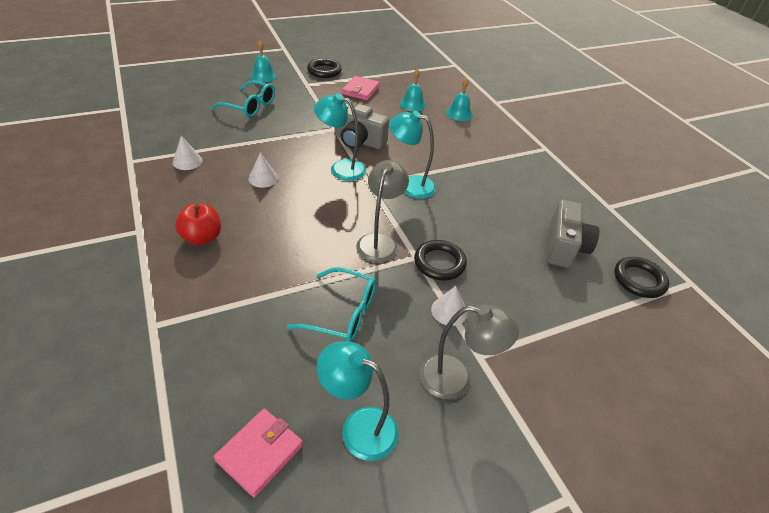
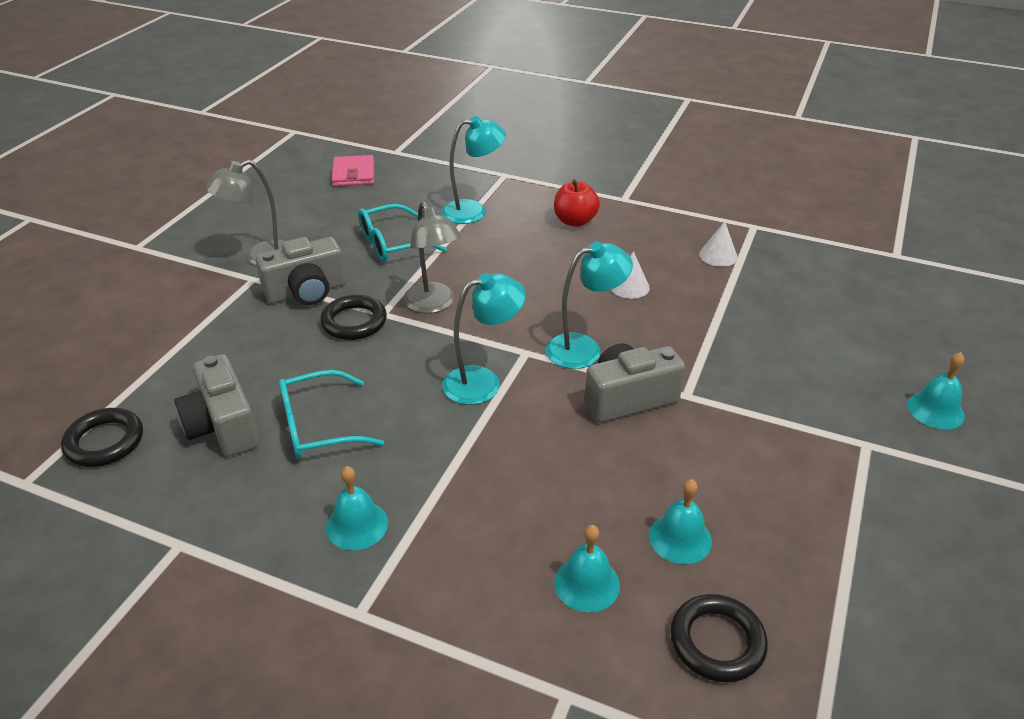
camera: 140 degrees right, 5 degrees down
turquoise glasses [211,80,275,118] -> turquoise glasses moved to [279,370,384,458]
black ring [307,58,342,78] -> black ring moved to [670,594,768,683]
turquoise lamp [317,341,399,461] -> turquoise lamp moved to [441,116,506,224]
pink wallet [342,76,380,100] -> none
white cone [431,286,467,326] -> grey camera [256,237,346,305]
none -> turquoise bell [326,466,388,550]

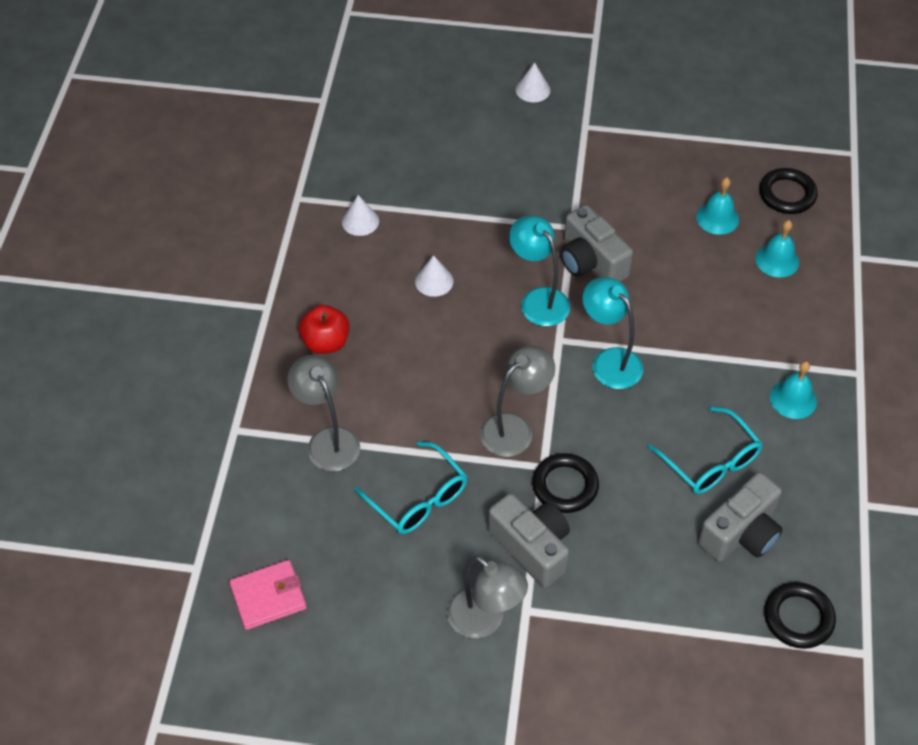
camera: 105 degrees left, 15 degrees up
turquoise lamp [441,116,506,224] -> grey lamp [287,355,360,471]
turquoise bell [907,352,965,429] -> white cone [516,62,550,102]

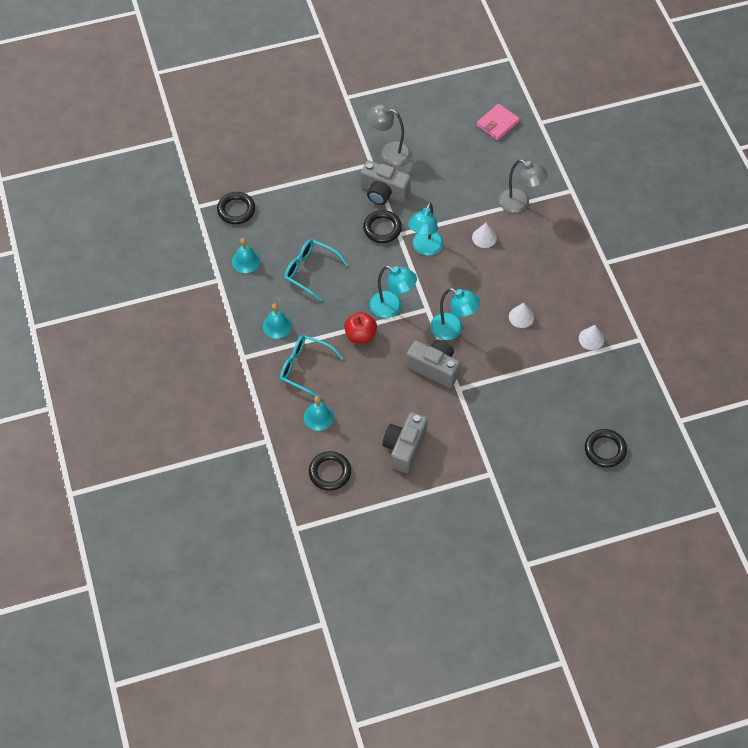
camera: 155 degrees right, 5 degrees up
red apple [299,305,350,354] -> red apple moved to [344,312,377,344]
turquoise glasses [354,441,467,534] -> turquoise glasses moved to [280,335,343,400]
grey lamp [480,345,555,457] -> turquoise lamp [408,203,443,256]
white cone [516,62,550,102] -> white cone moved to [472,223,497,248]
turquoise bell [696,177,739,235] -> turquoise bell moved to [232,238,260,273]
grey camera [698,472,783,562] -> grey camera moved to [382,412,428,473]
none -> black ring [585,429,627,468]

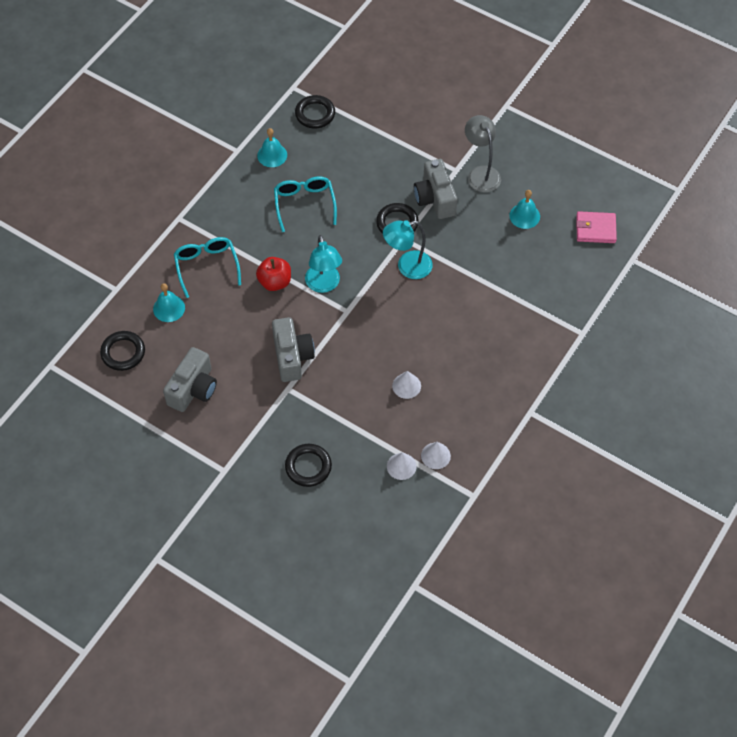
camera: 50 degrees right, 0 degrees up
turquoise bell [263,303,292,338] -> turquoise bell moved to [509,190,540,229]
grey camera [382,412,428,473] -> grey camera turned 135 degrees clockwise [163,347,217,412]
turquoise lamp [430,288,480,340] -> none
white cone [472,223,497,248] -> white cone moved to [387,452,417,480]
grey lamp [498,159,548,213] -> none
black ring [585,429,627,468] -> black ring moved to [285,444,332,487]

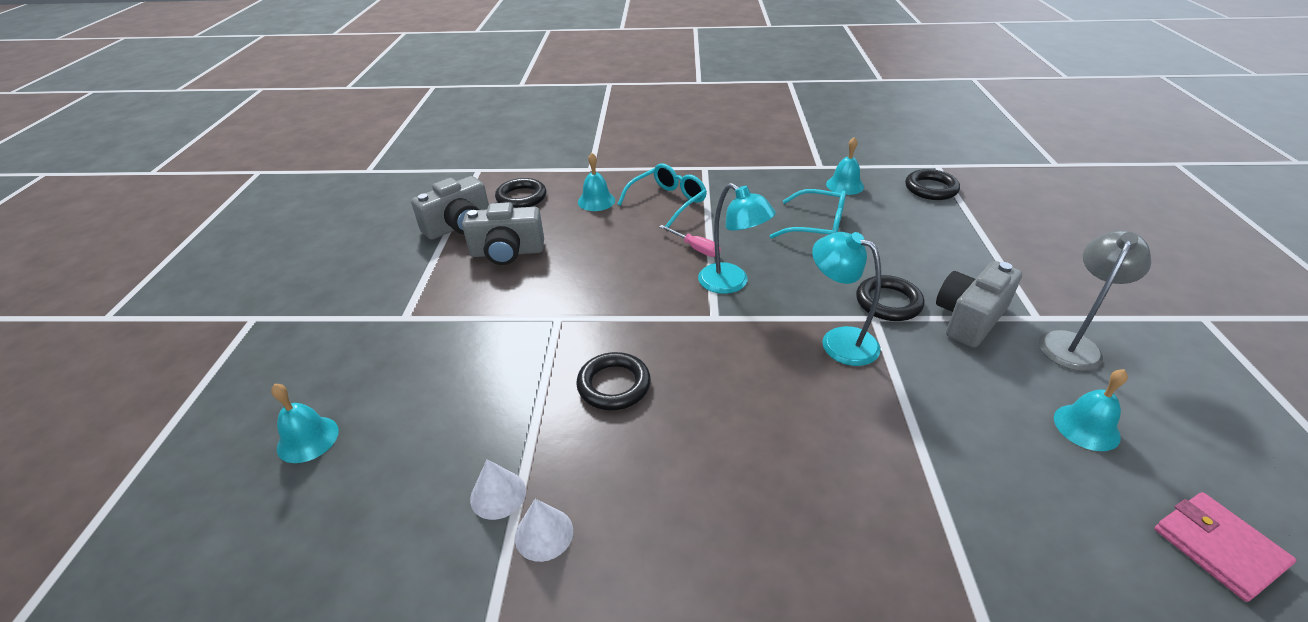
camera: 60 degrees right, 20 degrees down
red apple [256,257,291,291] -> pink screwdriver [659,225,721,257]
grey camera [272,317,315,382] -> grey camera moved to [411,176,489,240]
turquoise glasses [274,176,337,232] -> turquoise glasses turned 60 degrees clockwise [770,189,846,238]
black ring [285,444,332,487] -> black ring moved to [576,352,651,410]
turquoise lamp [305,235,342,293] -> turquoise lamp turned 90 degrees counterclockwise [698,183,776,294]
white cone [392,371,421,399] -> none
none -> turquoise bell [271,384,339,463]

